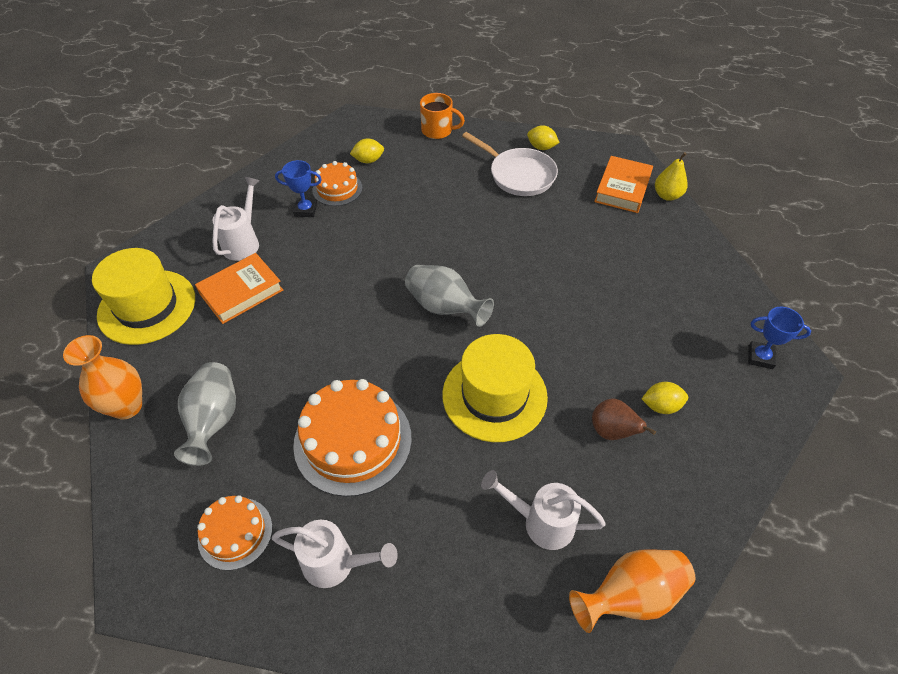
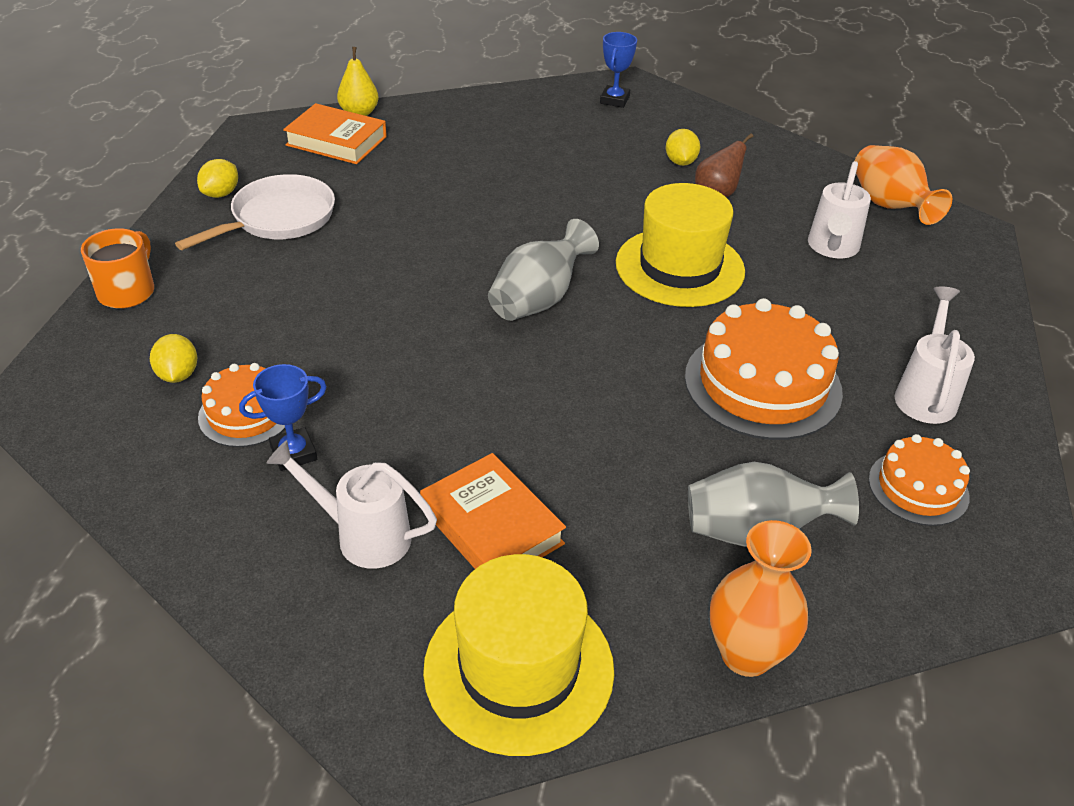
camera: 90 degrees left, 10 degrees down
blue trophy [275,160,322,217] -> blue trophy turned 60 degrees clockwise [239,364,327,471]

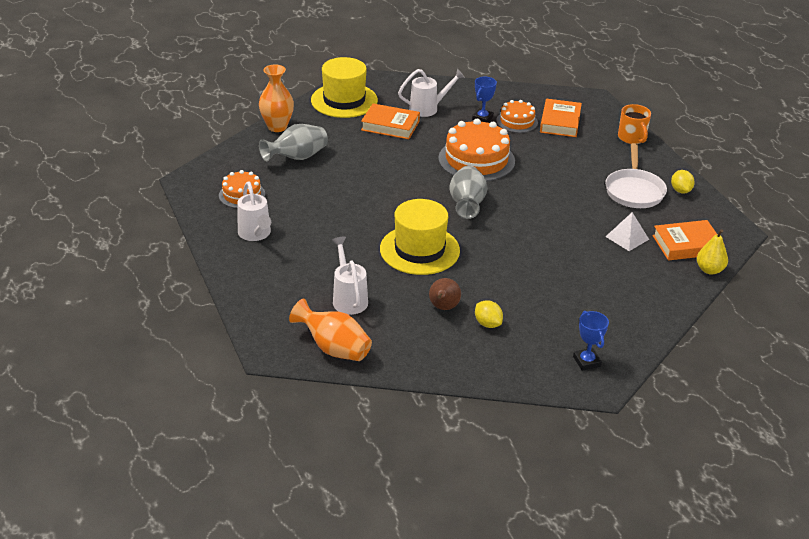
camera: 145 degrees right, 5 degrees down
yellow lemon [150,334,197,383] -> orange book [540,99,582,137]
orange cake [685,298,843,440] -> orange cake moved to [438,119,515,181]
none -> white pyramid [605,212,649,251]

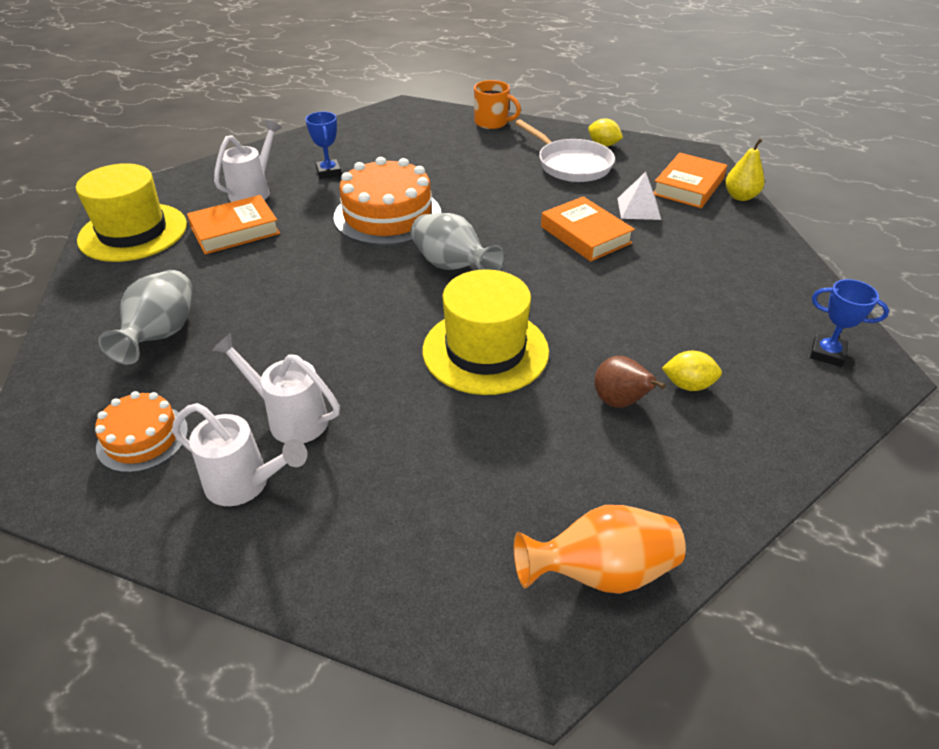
camera: 45 degrees left, 5 degrees up
orange vase [259,64,294,132] -> none
white watering can [332,237,368,315] -> white watering can moved to [212,334,340,443]
orange cake [496,100,538,133] -> none
orange book [540,99,582,137] -> orange book moved to [541,196,635,262]

